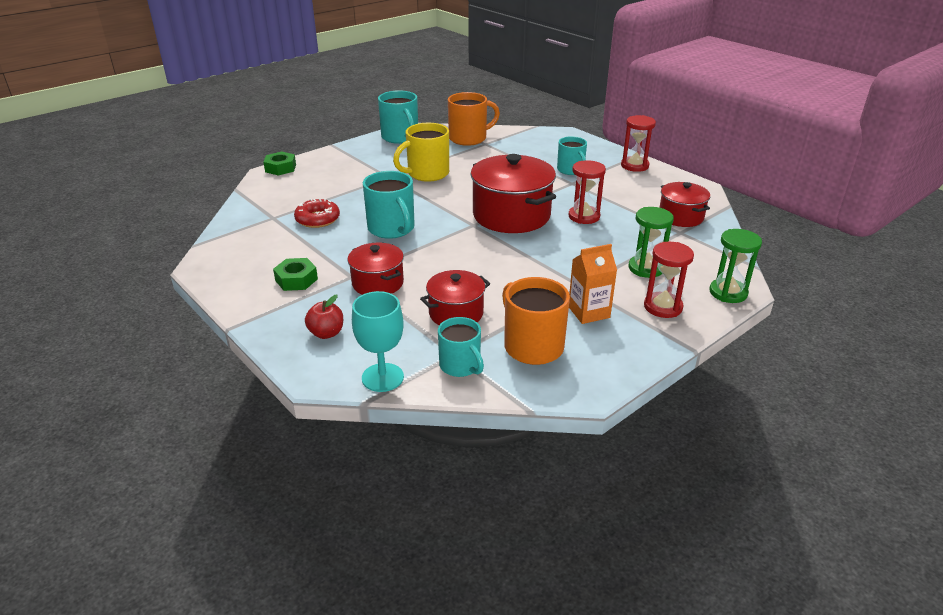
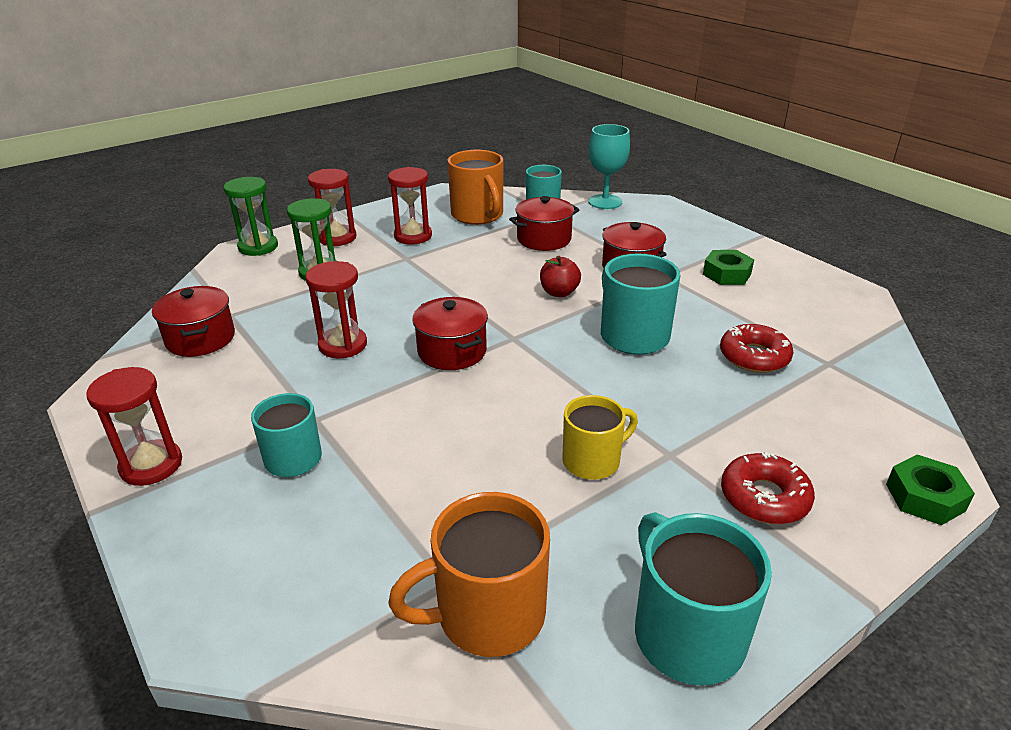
camera: 175 degrees left, 0 degrees up
red apple [305,295,343,339] -> red apple moved to [540,256,581,297]
yellow mug [393,123,449,182] -> yellow mug [562,395,638,480], size x0.67
red pot [470,154,556,233] -> red pot [412,297,488,370], size x0.57
orange carton [569,244,617,324] -> red hourglass [388,167,432,244]
none -> red donut [721,452,815,524]

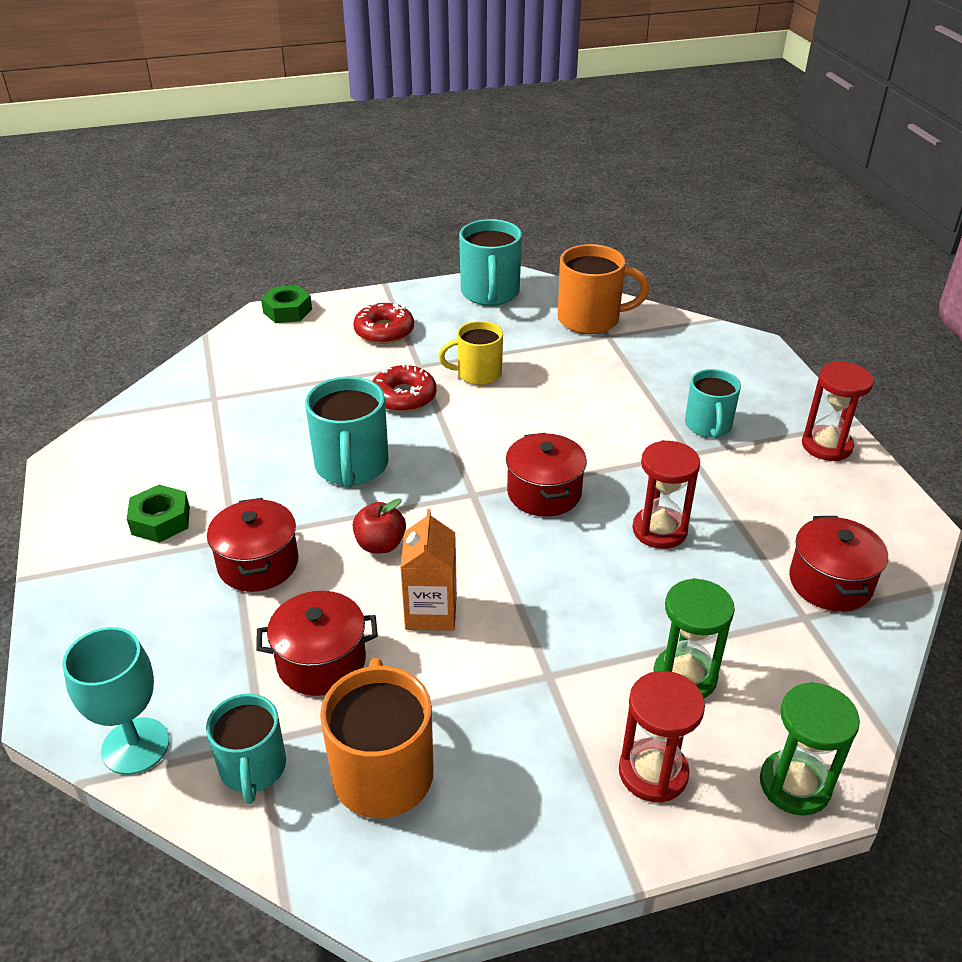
camera: 160 degrees left, 5 degrees up
red hourglass [388,167,432,244] -> none
red donut [720,324,794,373] -> red donut moved to [372,364,437,412]
none -> orange carton [400,509,457,631]

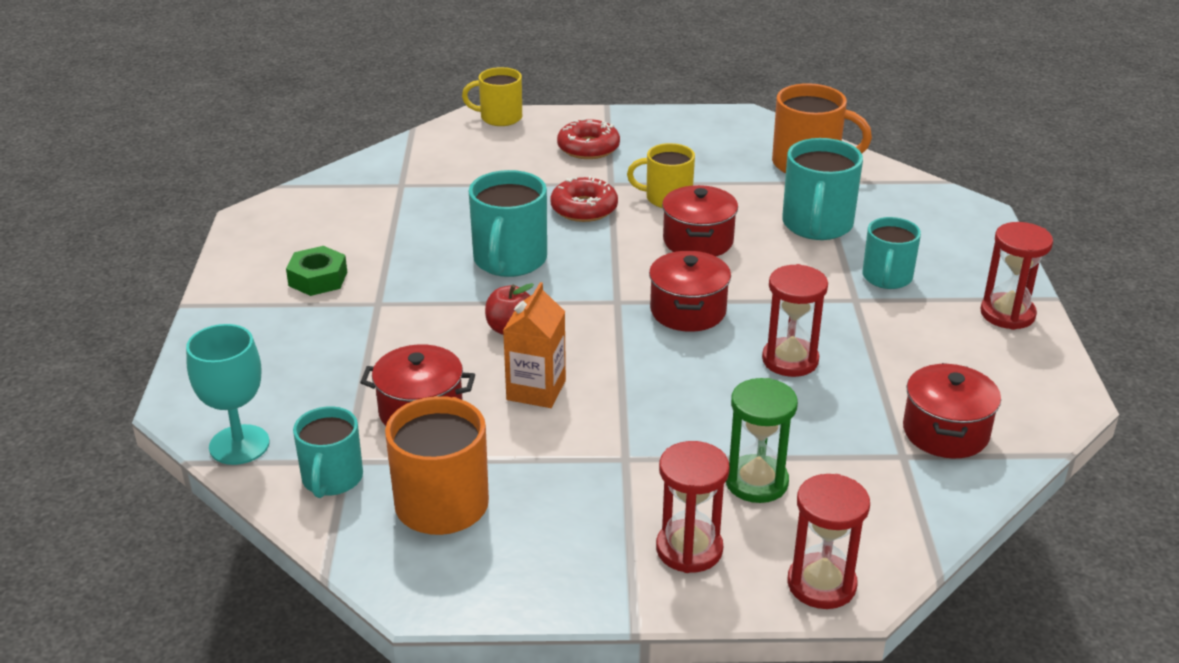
camera: 15 degrees right, 5 degrees down
red pot [207,498,299,592] -> red pot moved to [662,185,738,256]
green nut [261,285,312,323] -> yellow mug [462,67,522,126]
turquoise mug [459,219,522,306] -> turquoise mug moved to [782,138,863,240]
green hourglass [760,682,860,816] -> red hourglass [788,474,870,609]

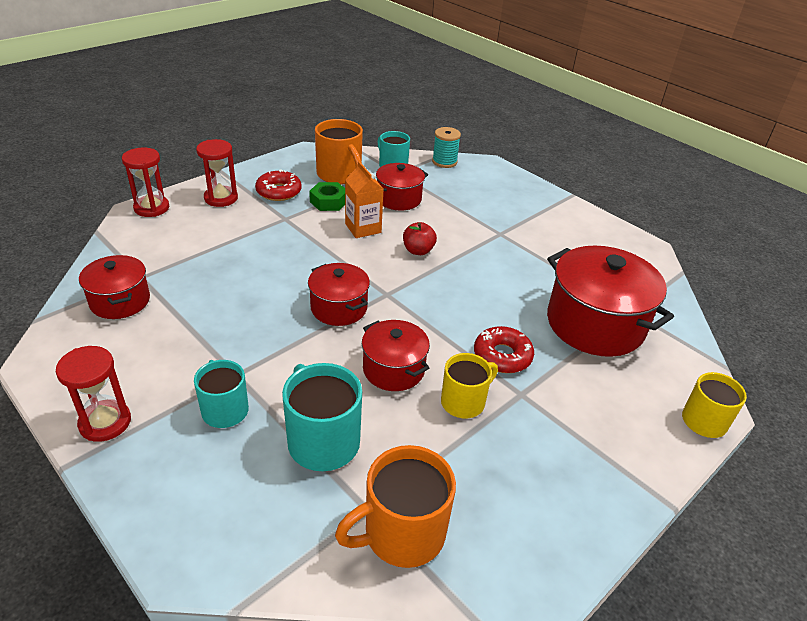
camera: 135 degrees right, 5 degrees up
turquoise goblet [186,324,270,465] -> turquoise spool [432,127,461,168]
green nut [286,246,347,296] -> green nut moved to [309,182,345,211]
turquoise mug [469,170,547,277] -> none
red donut [557,119,620,159] -> red donut moved to [255,169,302,201]
green hourglass [726,378,798,503] -> none
red hourglass [762,264,828,377] -> none
none -> red pot [547,246,674,357]

